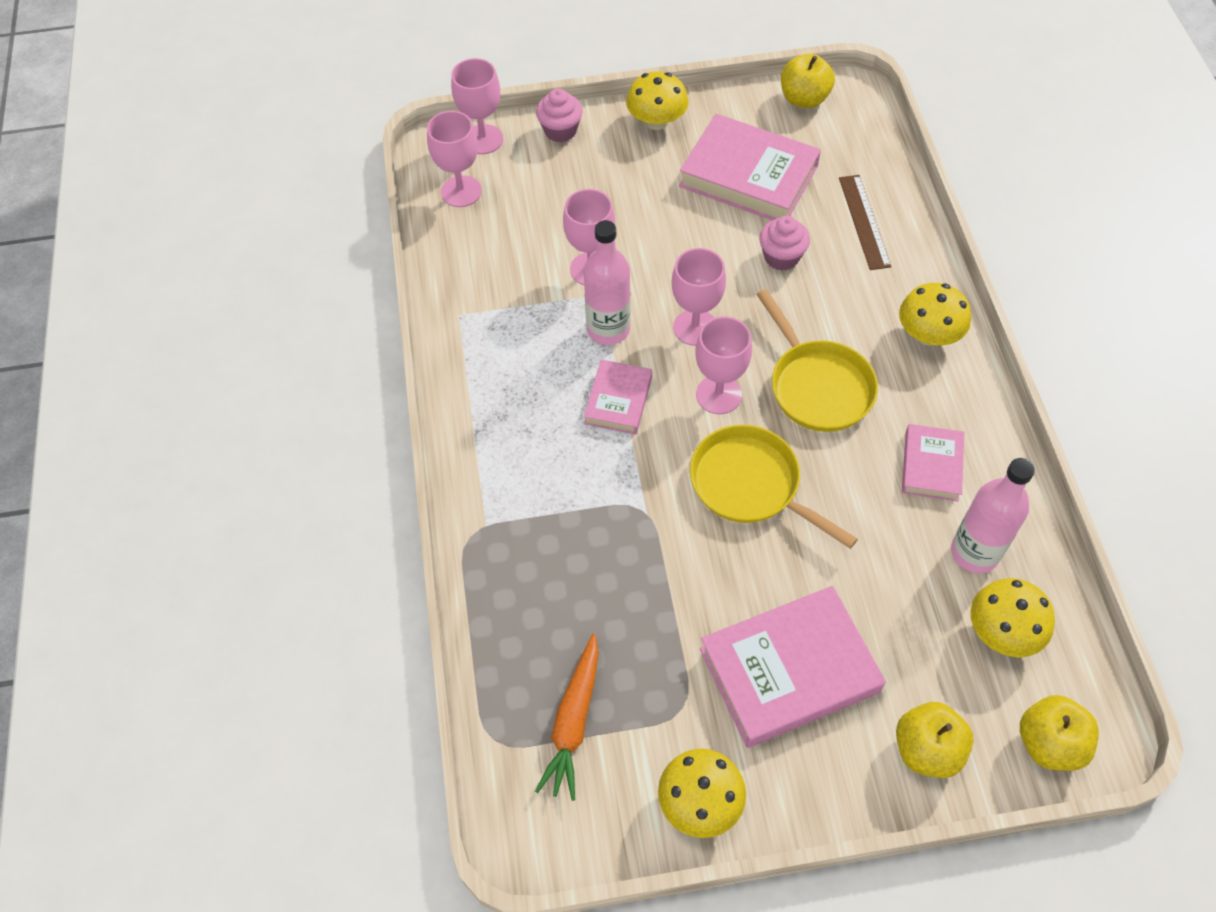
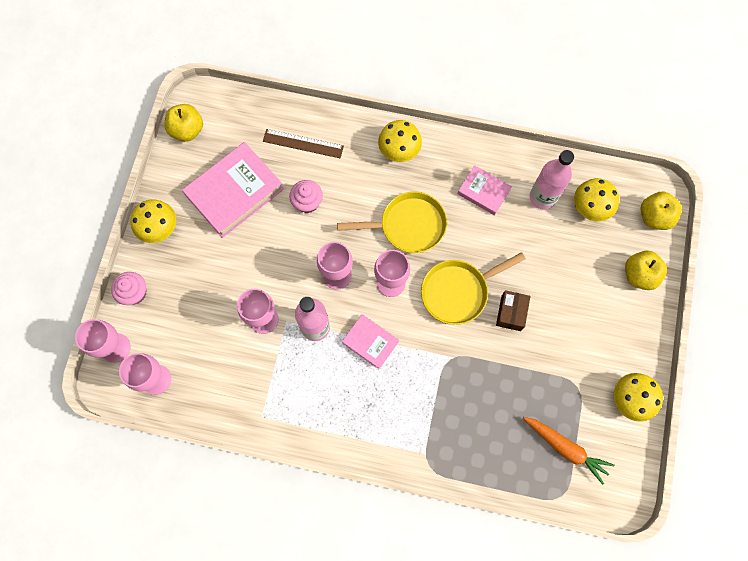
camera: 70 degrees left, 15 degrees up
pink book [700,586,886,748] -> none
none -> brown box [496,290,530,331]

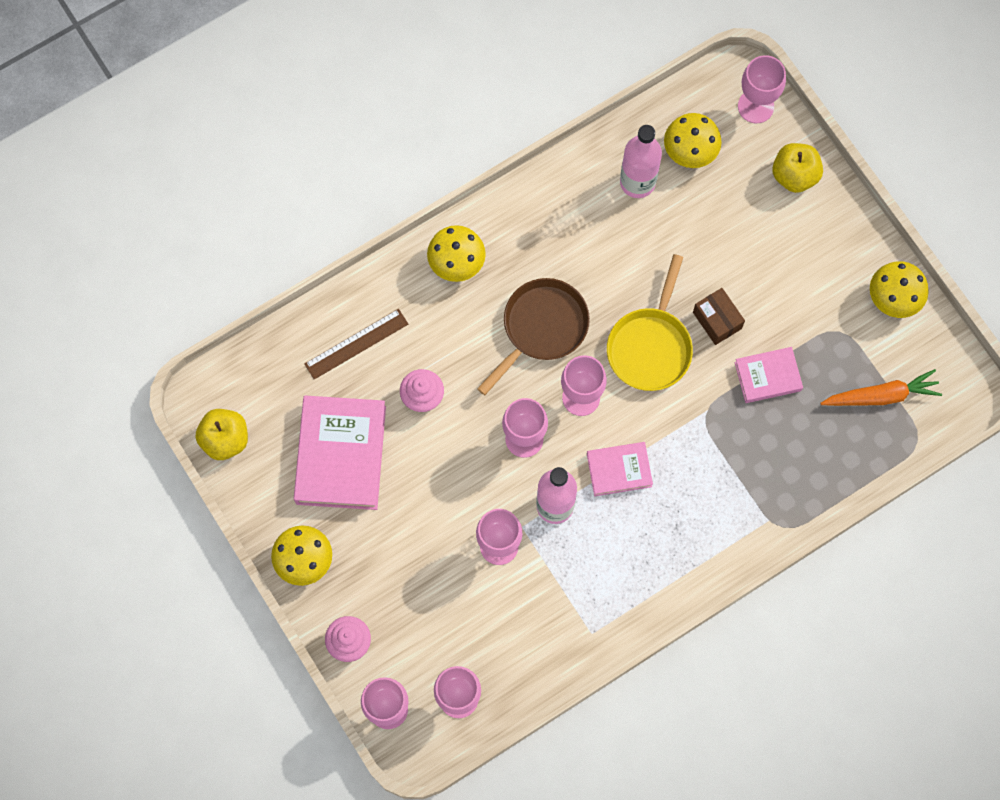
camera: 45 degrees left, 0 degrees up
yellow pan [337,192,447,253] -> brown pan [477,278,590,395]
pink book [458,165,512,215] -> pink book moved to [735,347,803,403]
yellow apple [641,192,682,230] -> pink goblet [738,55,786,123]

